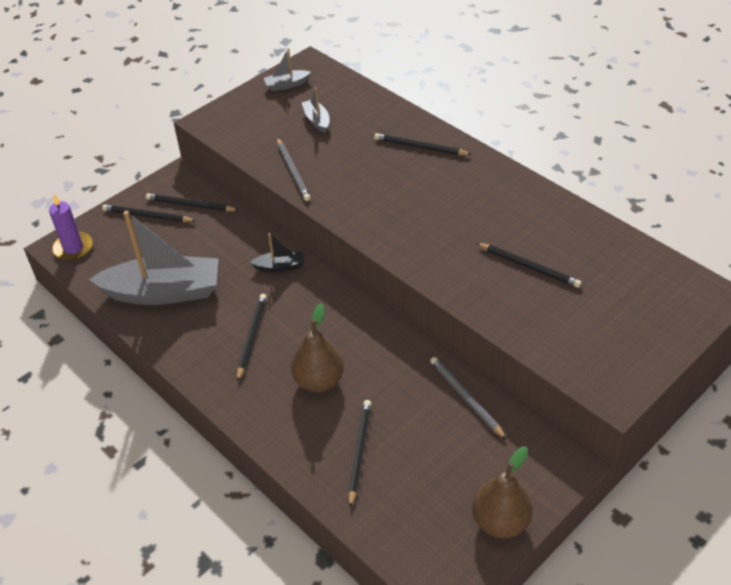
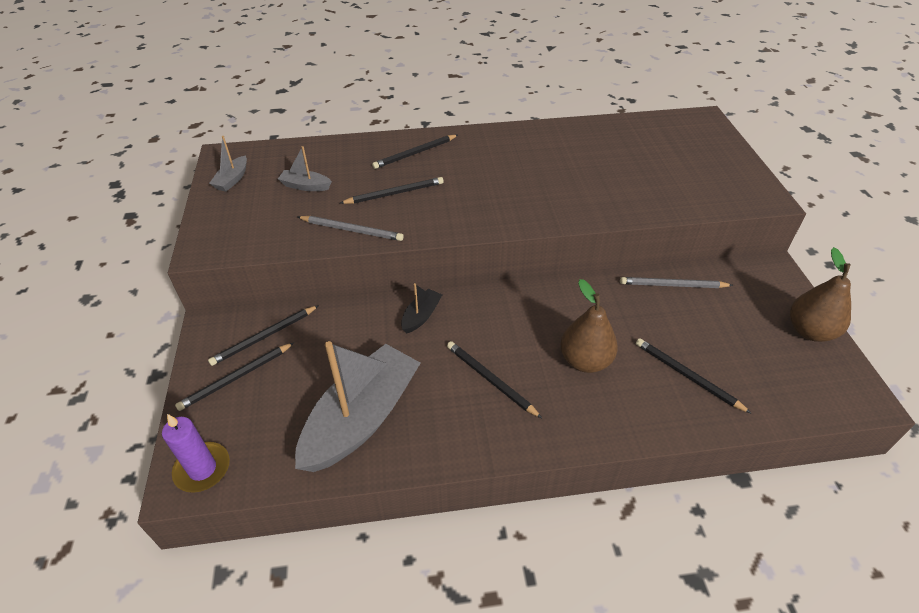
camera: 55 degrees left, 0 degrees up
black pencil [476,243,581,288] -> black pencil moved to [340,177,444,204]

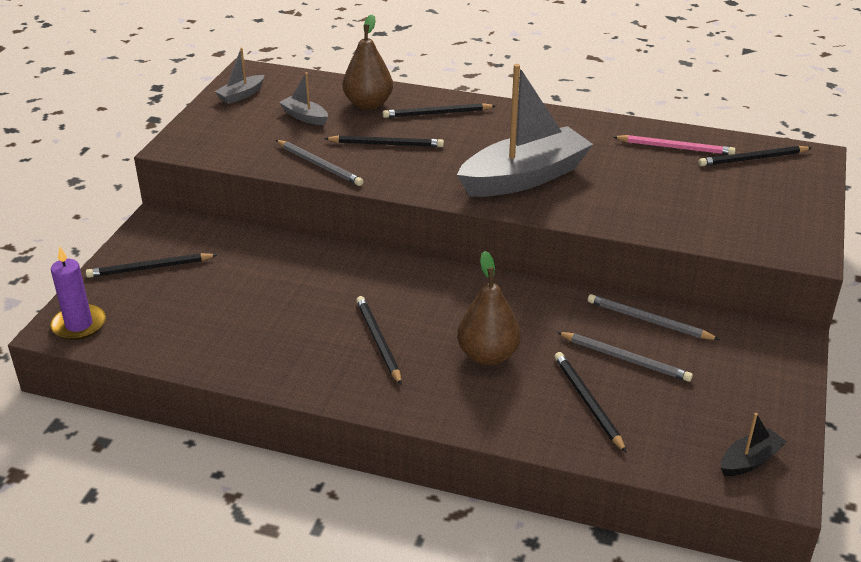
camera: 25 degrees right, 10 degrees down
black pencil [208,305,319,366] -> black pencil moved to [698,146,812,166]
grey boat [295,341,421,472] -> grey boat moved to [457,64,593,197]
black boat [401,283,442,333] -> black boat moved to [721,413,787,476]
brown pear [790,247,851,342] -> brown pear moved to [343,14,393,110]
none -> grey pencil [557,332,693,382]
none -> pink pencil [613,135,735,155]

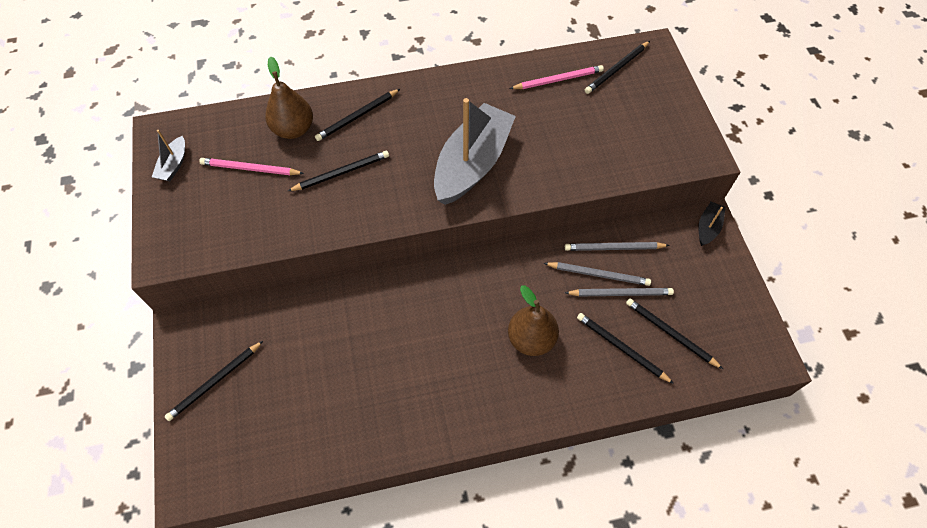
camera: 30 degrees left, 25 degrees up
purple candle [50,246,106,340] -> none
grey pencil [276,140,364,186] -> grey pencil moved to [544,262,651,286]
grey boat [279,72,328,125] -> pink pencil [199,158,304,175]
black pencil [356,296,402,385] -> black pencil moved to [626,298,723,369]
black boat [721,413,787,476] -> black boat moved to [698,202,726,246]

